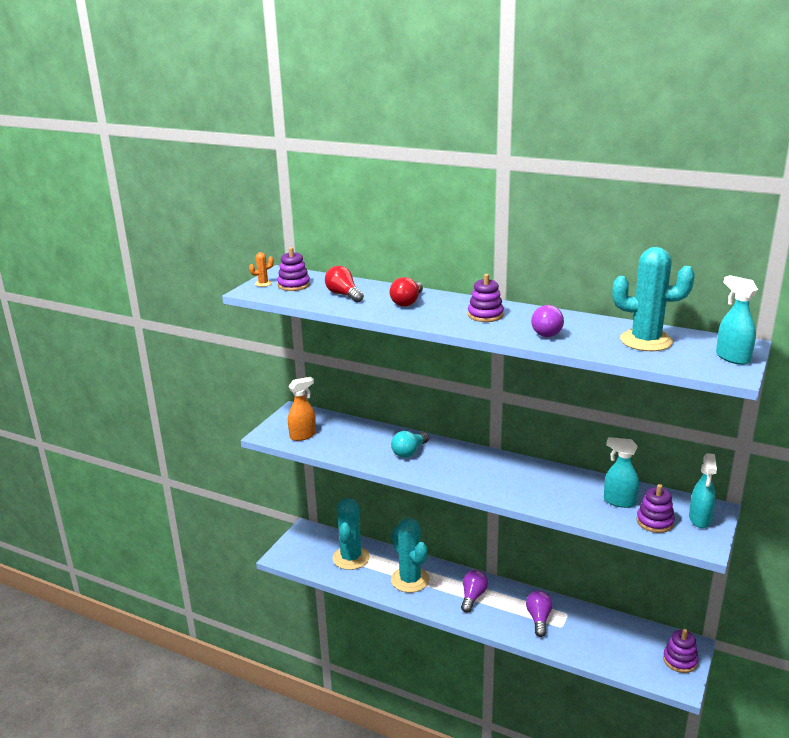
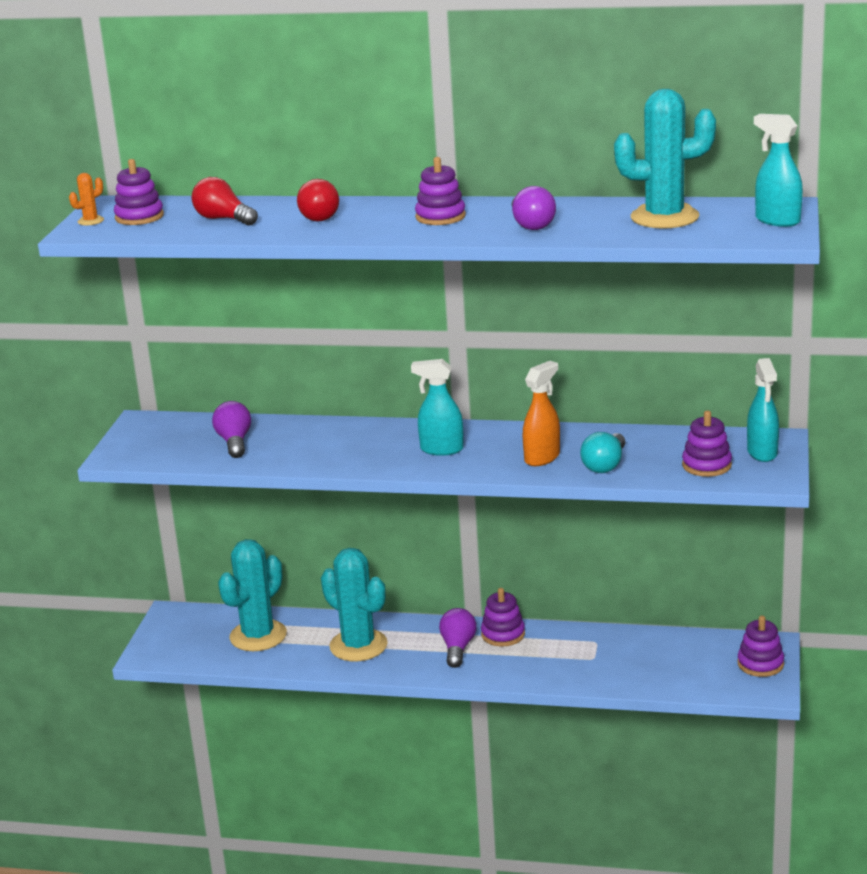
camera: 15 degrees left, 0 degrees up
orange spray bottle [288,377,316,441] -> orange spray bottle moved to [522,361,560,466]
turquoise cactus [333,498,370,570] -> turquoise cactus turned 45 degrees clockwise [218,539,287,651]
turquoise light bulb [391,431,429,458] -> turquoise light bulb moved to [580,432,625,473]
purple light bulb [526,591,553,637] -> purple light bulb moved to [212,401,251,458]
turquoise spray bottle [604,437,639,508] -> turquoise spray bottle moved to [411,359,464,456]
none -> purple stacking toy [481,588,525,647]

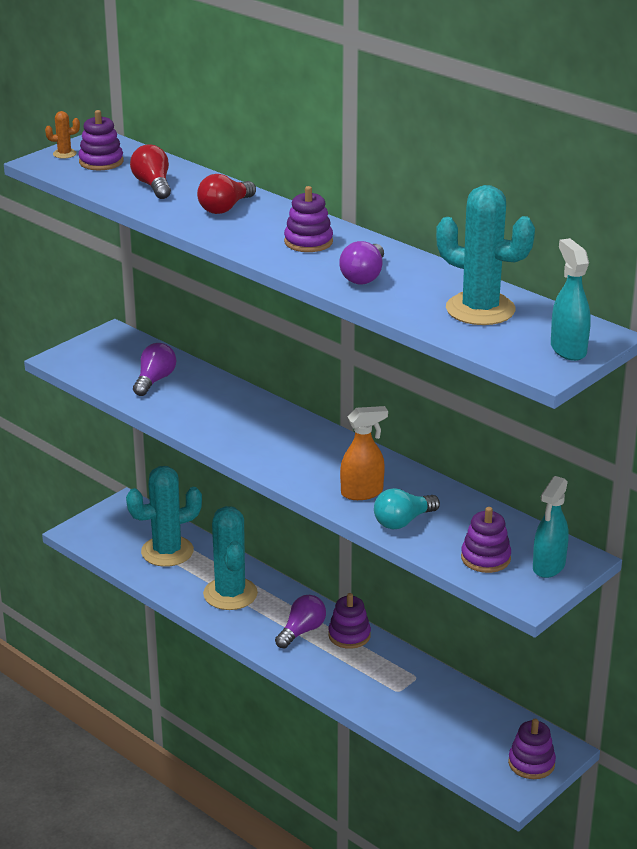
camera: 30 degrees right, 5 degrees up
turquoise spray bottle [411,359,464,456] -> none

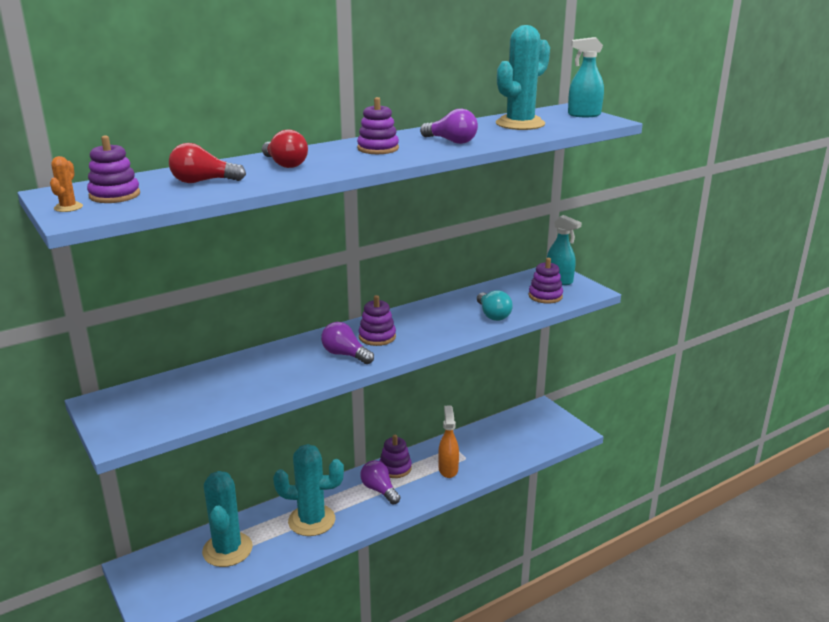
camera: 75 degrees left, 5 degrees down
purple light bulb [133,343,176,396] -> purple light bulb moved to [321,322,374,364]
orange spray bottle [340,406,388,500] -> orange spray bottle moved to [438,406,459,478]
purple stacking toy [508,719,556,779] -> purple stacking toy moved to [359,295,396,346]

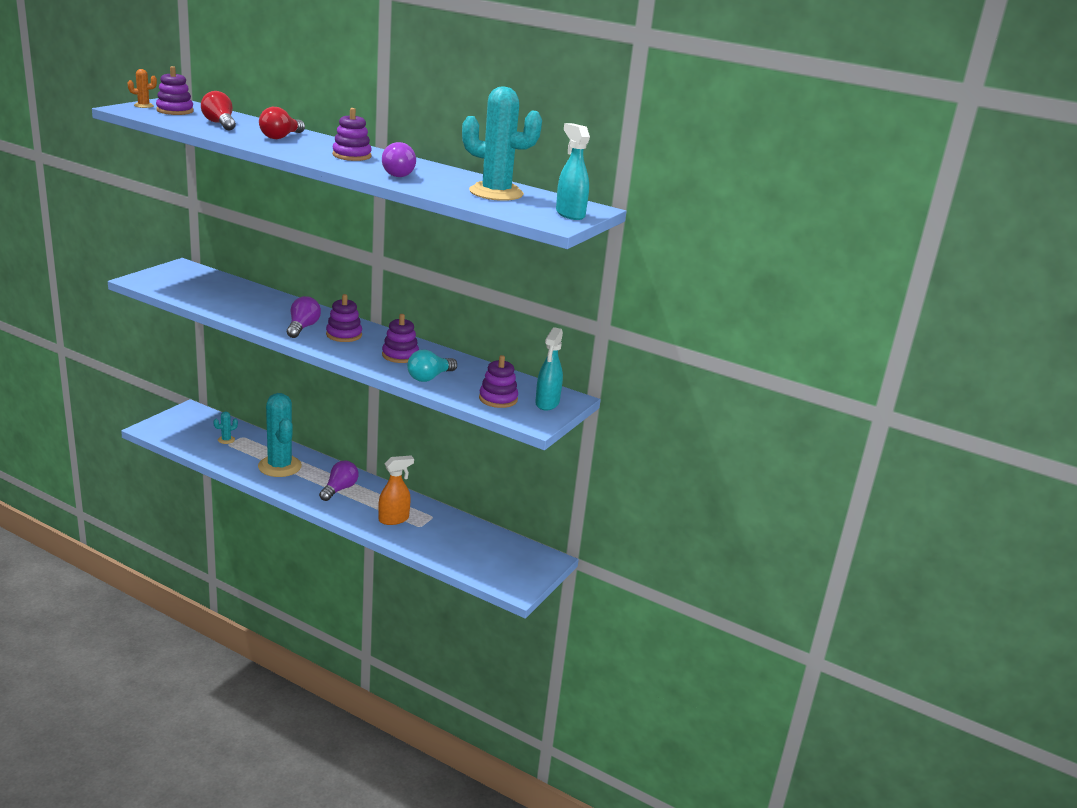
camera: 60 degrees right, 0 degrees up
turquoise cactus [202,471,253,567] -> turquoise cactus [213,411,238,444], size x0.41
purple stacking toy [380,435,412,478] -> purple stacking toy moved to [382,314,419,363]

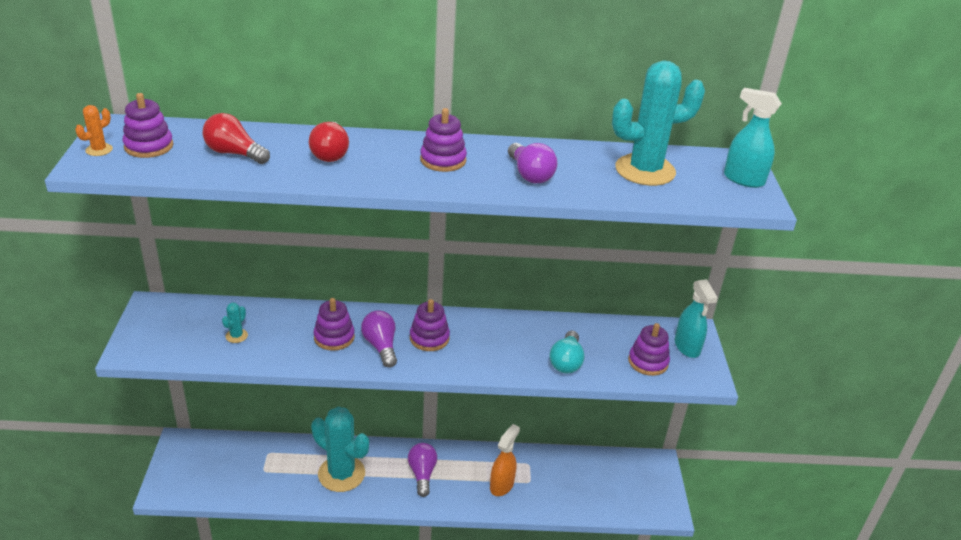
camera: 30 degrees left, 10 degrees up
turquoise cactus [213,411,238,444] -> turquoise cactus moved to [222,302,248,343]
purple stacking toy [382,314,419,363] -> purple stacking toy moved to [314,298,355,351]

